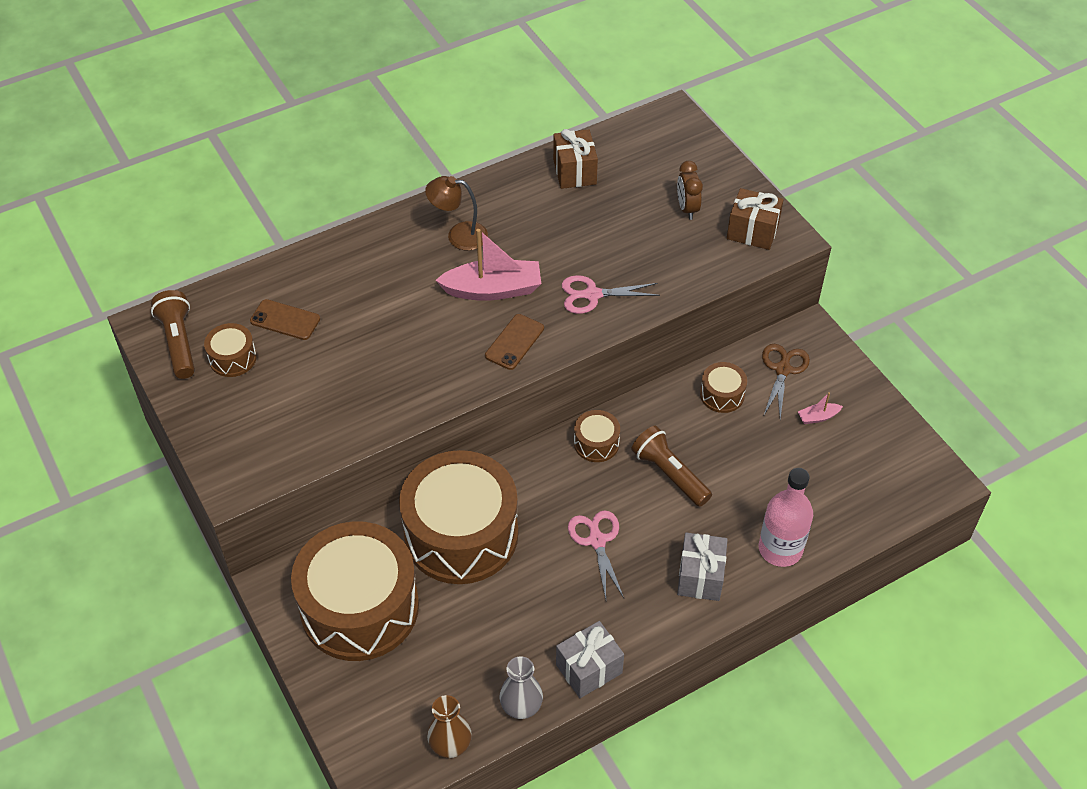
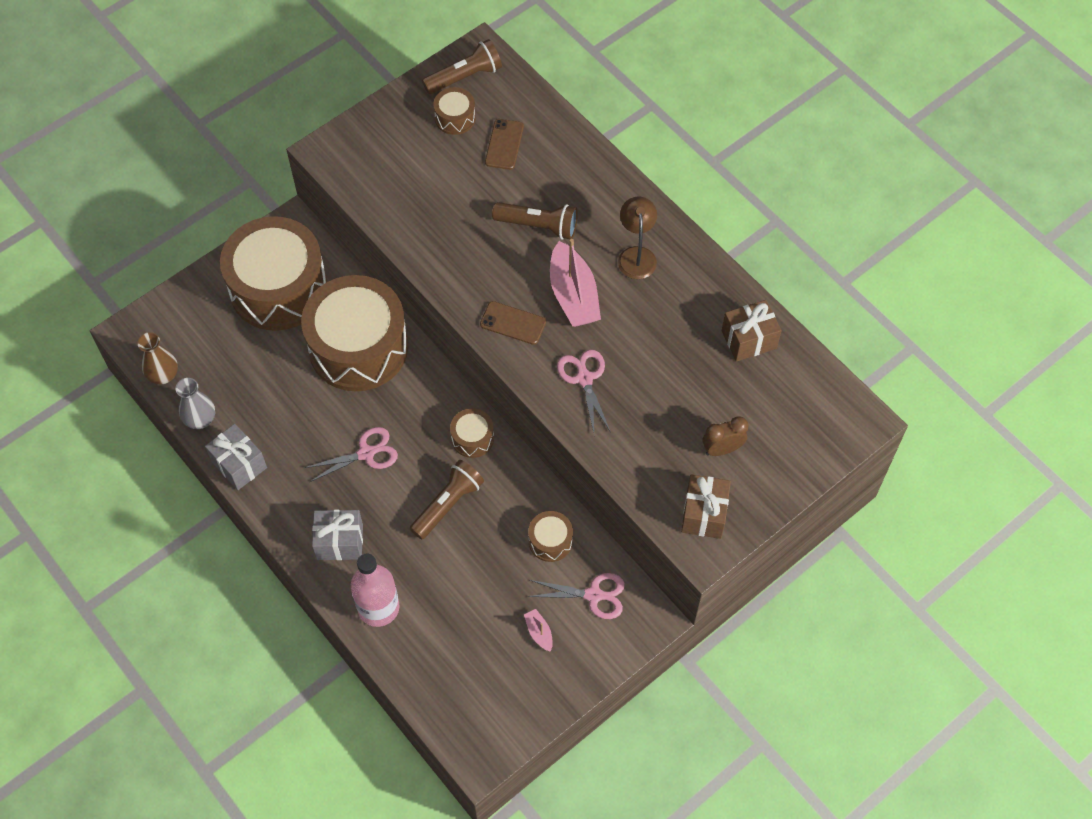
camera: 80 degrees right, 10 degrees up
brown scissors [762,344,810,418] -> pink scissors [527,573,625,619]
none -> brown flashlight [492,202,578,240]

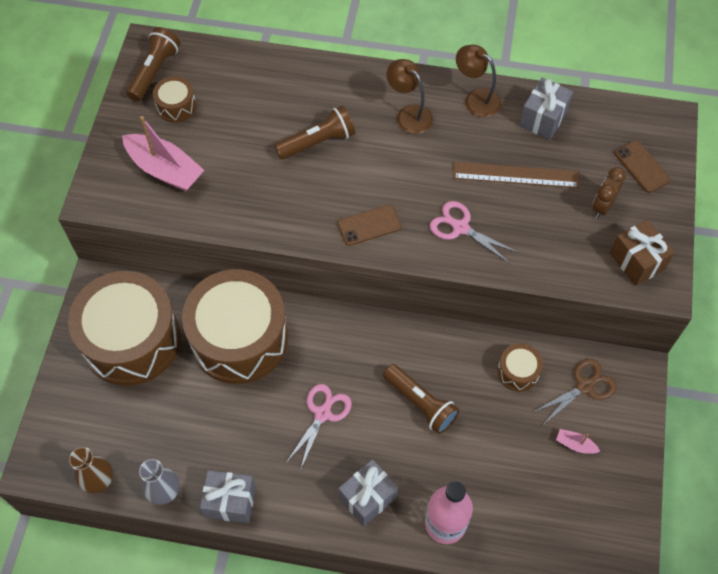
camera: 40 degrees left, 0 degrees up
brown flashlight [409,460,484,540] -> brown flashlight turned 135 degrees clockwise [383,364,460,434]
brown drum [450,408,494,458] -> none
brown phone [485,119,524,170] -> brown phone moved to [615,140,671,193]
pink scissors [527,573,625,619] -> brown scissors [533,359,617,424]
pink boat [550,239,601,327] -> pink boat moved to [122,116,204,191]
brown gift [722,300,782,362] -> grey gift [519,78,573,140]
none -> brown ruler [453,162,579,188]
none -> brown lamp [456,45,501,117]

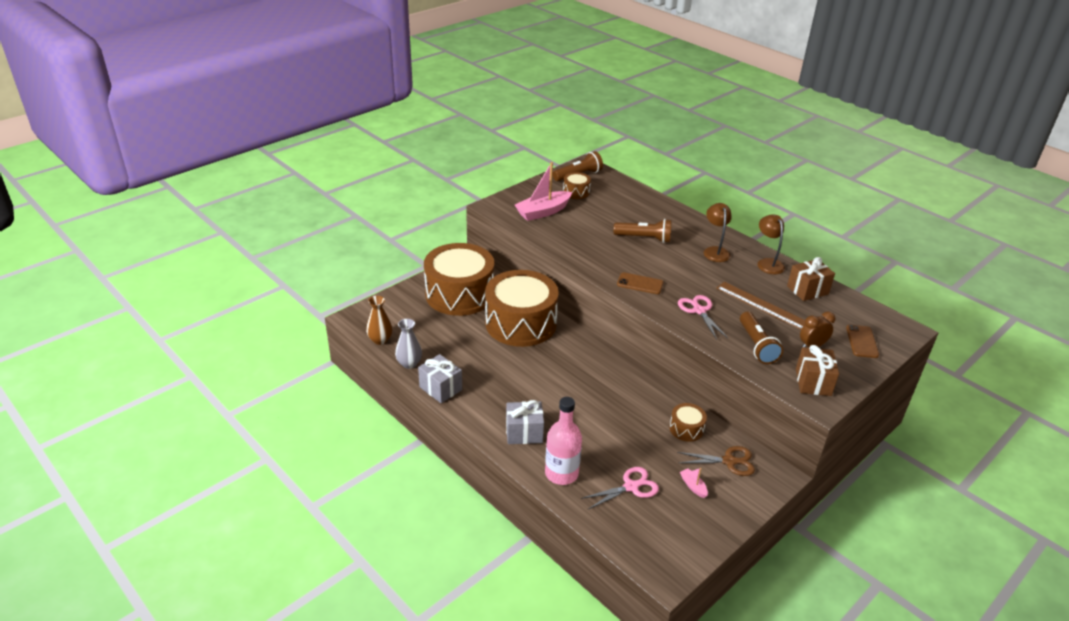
camera: 35 degrees right, 25 degrees down
pink boat [122,116,204,191] -> pink boat turned 75 degrees clockwise [515,162,572,221]
pink scissors [286,384,352,471] -> pink scissors moved to [581,467,659,509]
brown flashlight [383,364,460,434] -> brown flashlight moved to [740,312,783,364]
grey gift [519,78,573,140] -> brown gift [787,257,835,301]

